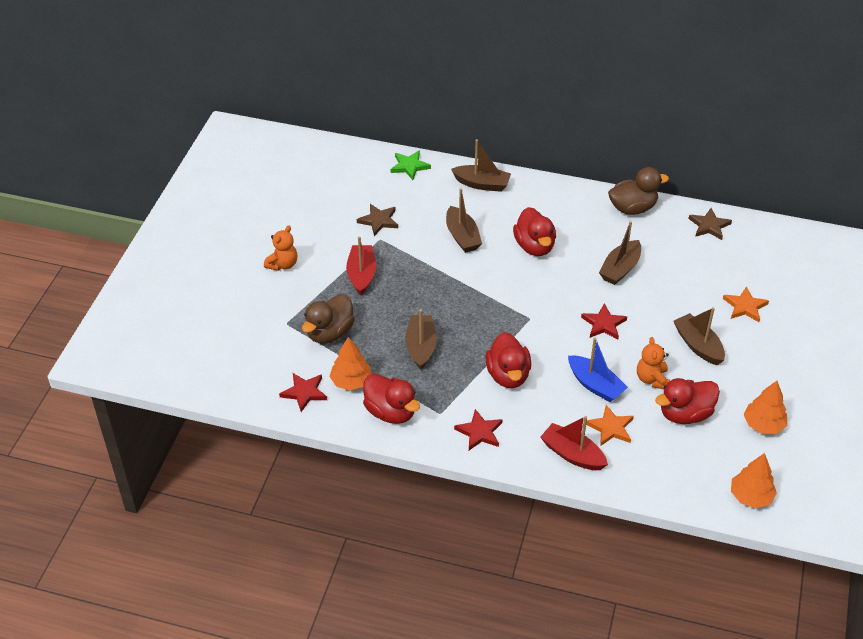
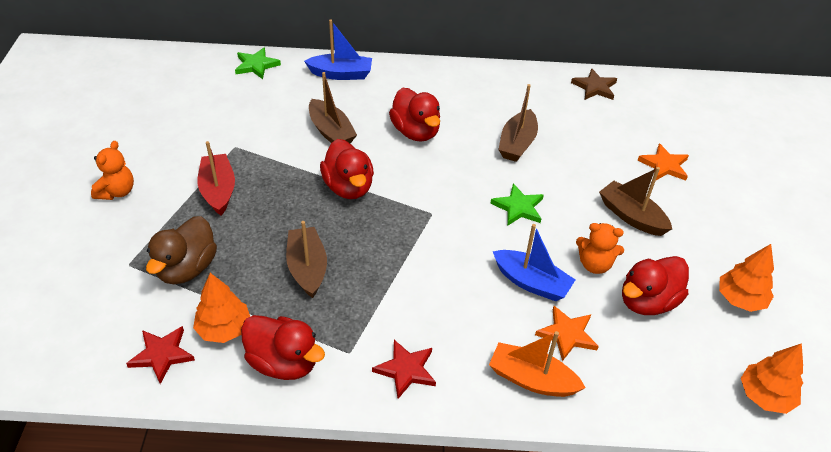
camera: 15 degrees left, 0 degrees up
brown star [357,204,398,236] -> none
brown boat [451,139,511,192] -> blue boat [304,20,372,80]
red duck [485,332,531,388] -> red duck moved to [320,139,374,199]
red boat [540,416,608,470] -> orange boat [489,331,586,397]
red star [581,303,627,339] -> green star [490,183,544,226]
brown duck [608,167,669,215] -> none
orange teddy bear [637,337,670,389] -> orange teddy bear turned 60 degrees counterclockwise [576,223,624,274]

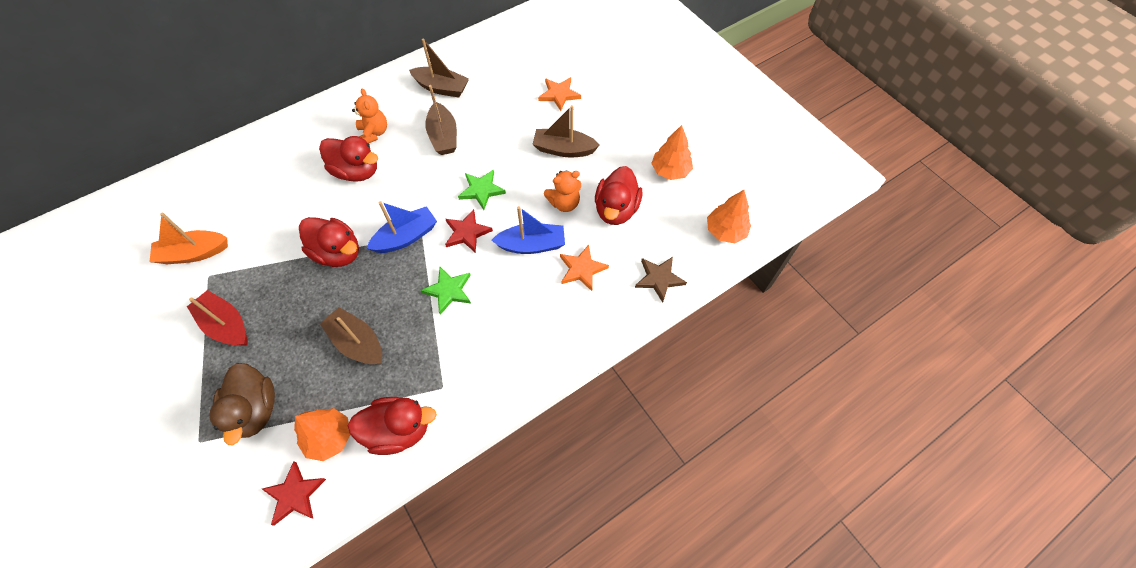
camera: 35 degrees left, 15 degrees up
orange teddy bear [91,141,134,200] -> orange teddy bear moved to [352,88,387,144]
green star [235,47,281,79] -> green star moved to [420,267,471,315]
blue boat [304,20,372,80] -> blue boat moved to [366,201,437,253]
brown boat [309,72,357,144] -> brown boat moved to [409,38,469,97]
red star [372,340,436,399] -> red star moved to [445,209,493,253]
orange boat [489,331,586,397] -> orange boat moved to [150,213,228,264]
brown star [571,68,617,100] -> brown star moved to [635,257,687,303]

